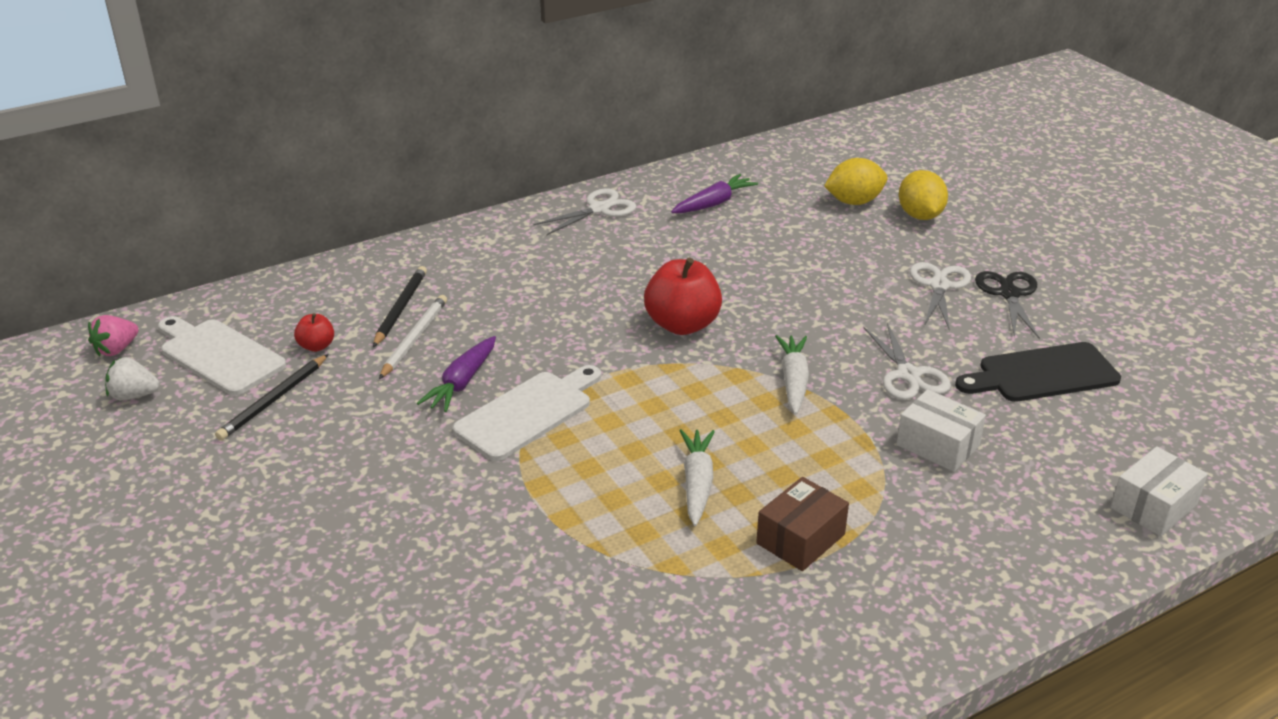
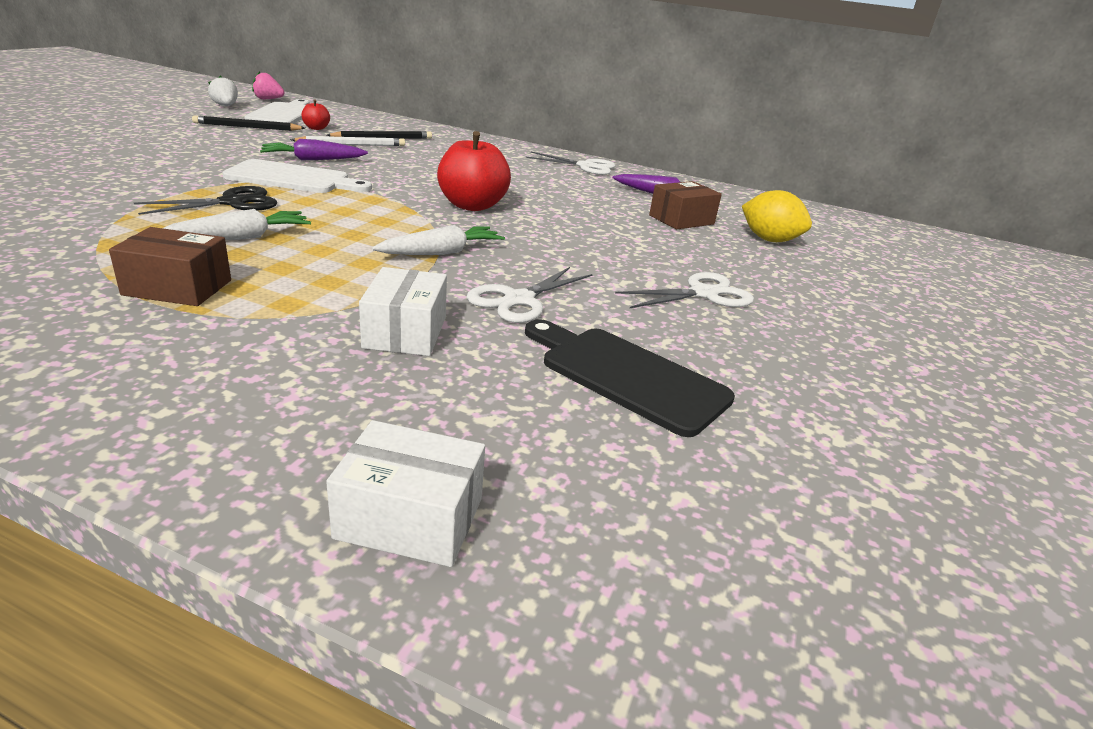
camera: 50 degrees right, 5 degrees down
yellow lemon [899,170,948,220] -> none
black scissors [975,271,1040,339] -> black scissors moved to [134,186,277,215]
none -> brown box [649,181,722,229]

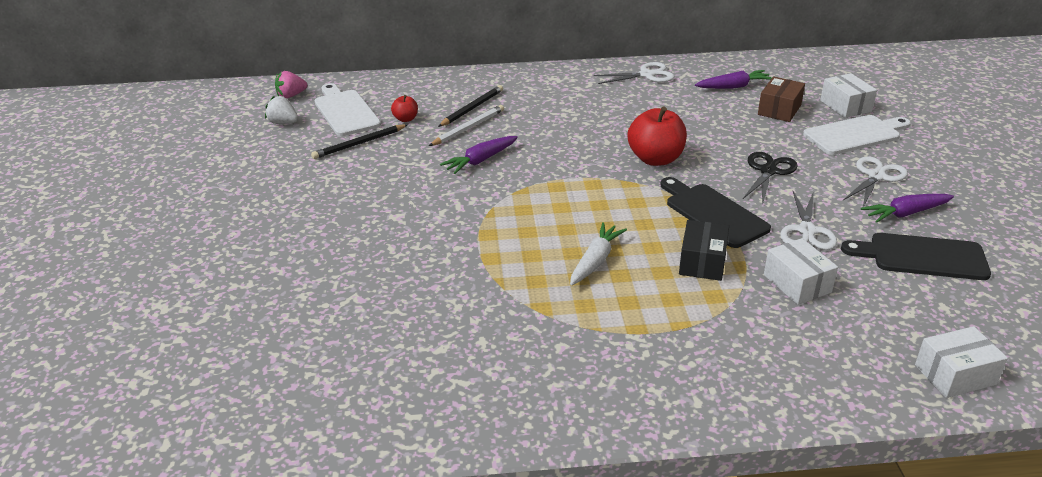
camera: 25 degrees left, 5 degrees up
brown box [109,227,231,306] -> none
black scissors [134,186,277,215] -> black scissors moved to [743,152,798,204]
white cutting board [222,159,372,193] -> white cutting board moved to [803,115,911,155]
white carrot [372,225,505,255] -> black cutting board [660,177,771,248]
yellow lemon [742,190,812,242] -> white box [820,73,877,118]
none -> black box [679,220,729,281]
none -> purple carrot [861,194,954,223]

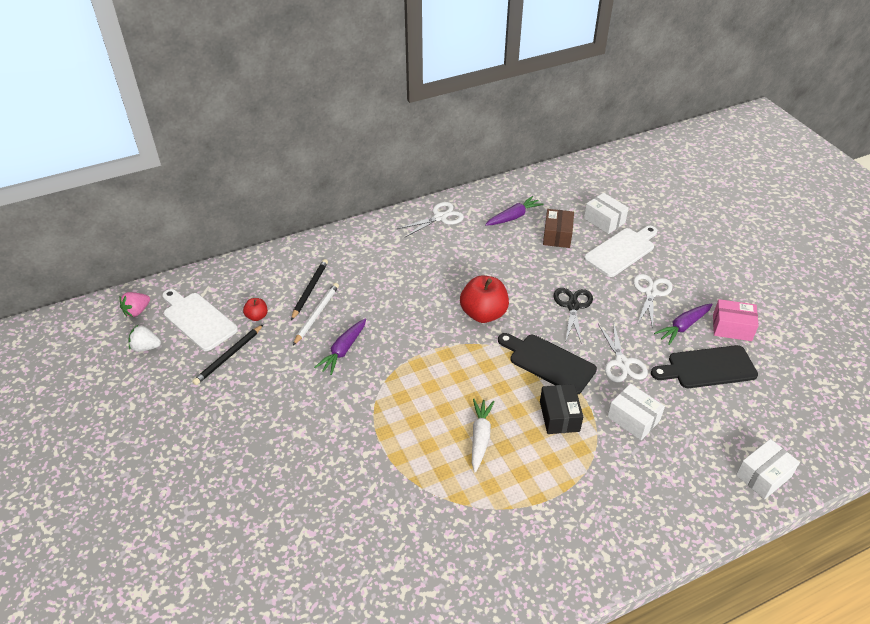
camera: 20 degrees left, 10 degrees up
none -> pink box [713,299,759,341]

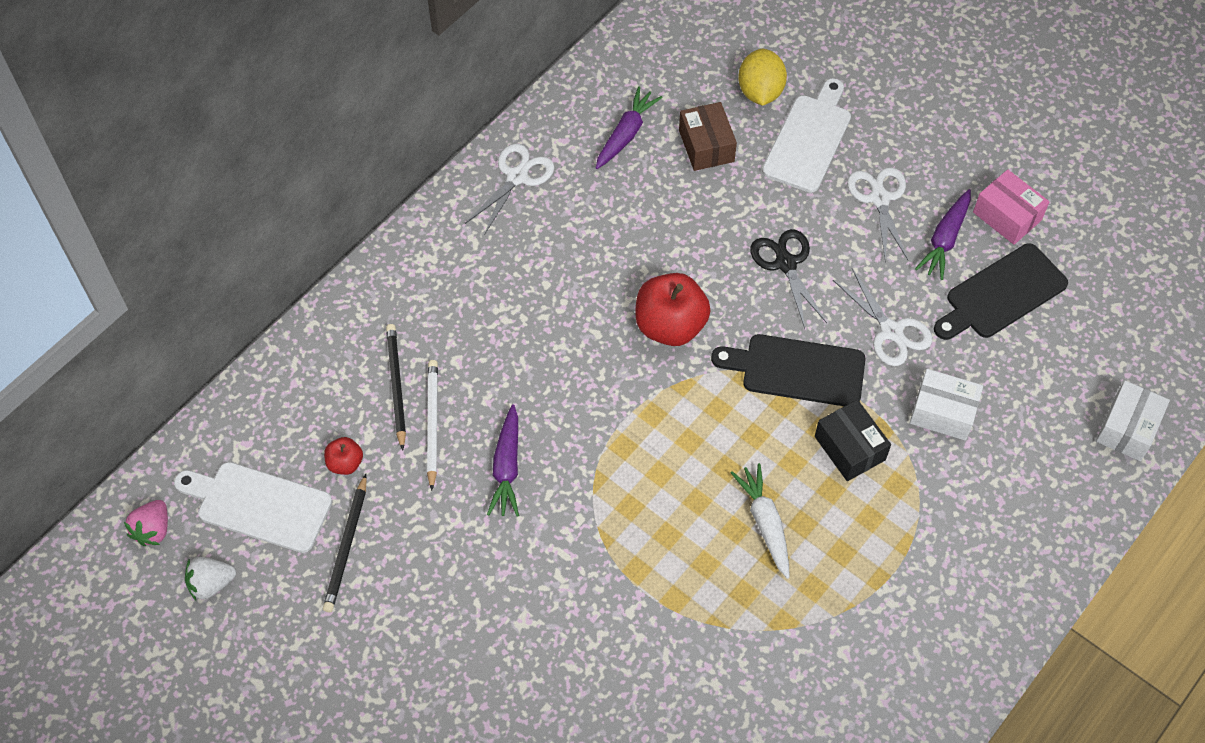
camera: 25 degrees left, 15 degrees up
white box [584,193,629,234] -> yellow lemon [738,49,787,106]
pink box [713,299,759,341] -> pink box turned 60 degrees clockwise [973,169,1050,245]

